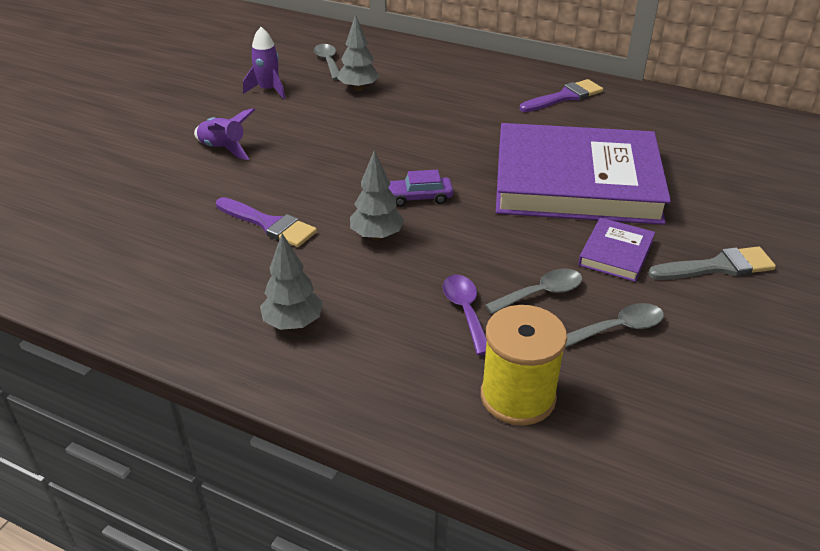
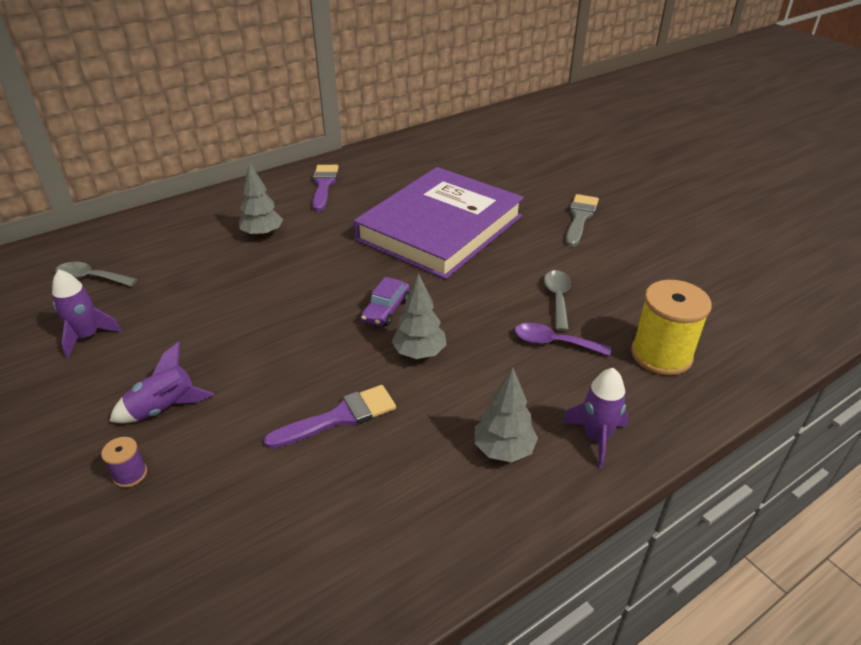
camera: 60 degrees left, 0 degrees up
grey tree [337,14,380,91] -> grey tree moved to [239,162,283,238]
grey spoon [565,303,664,347] -> none
purple book [578,217,655,282] -> none
none -> purple spool [101,437,147,488]
none -> purple rocket [562,368,629,468]

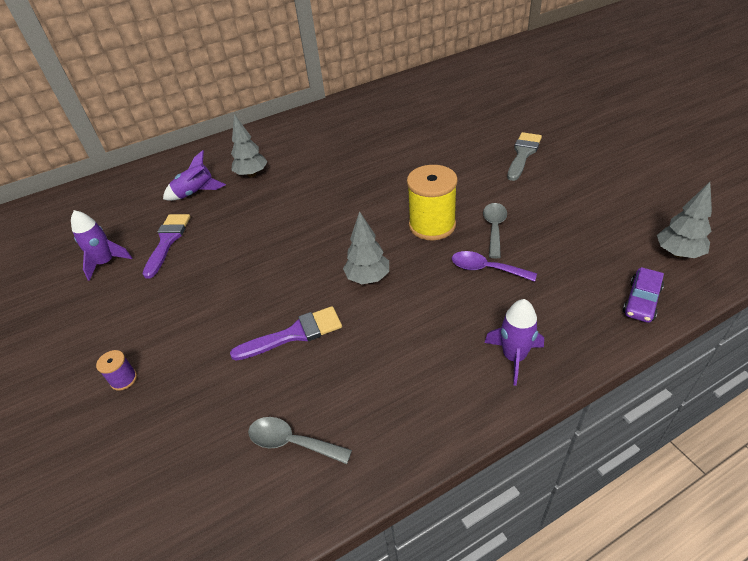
camera: 10 degrees right, 5 degrees up
grey spoon [55,262,138,286] -> grey spoon moved to [248,417,352,464]
purple rocket [109,342,214,423] -> purple rocket moved to [163,150,226,201]
purple brush [312,165,339,211] -> purple brush moved to [143,214,190,279]
purple book [354,167,524,279] -> none
purple car [361,277,410,326] -> purple car moved to [623,267,664,323]
grey tree [475,368,538,462] -> grey tree moved to [657,182,712,258]
yellow spool [631,280,712,376] -> yellow spool moved to [407,165,458,240]

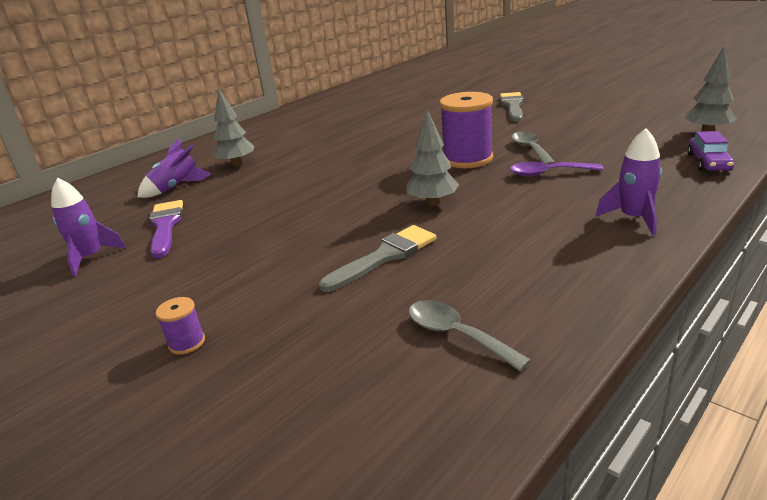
camera: 20 degrees left, 15 degrees down
purple brush [230,306,342,361] -> grey brush [319,225,436,292]
grey spoon [248,417,352,464] -> grey spoon turned 45 degrees clockwise [409,300,531,371]
yellow spool [407,165,458,240] -> purple spool [440,92,493,168]

